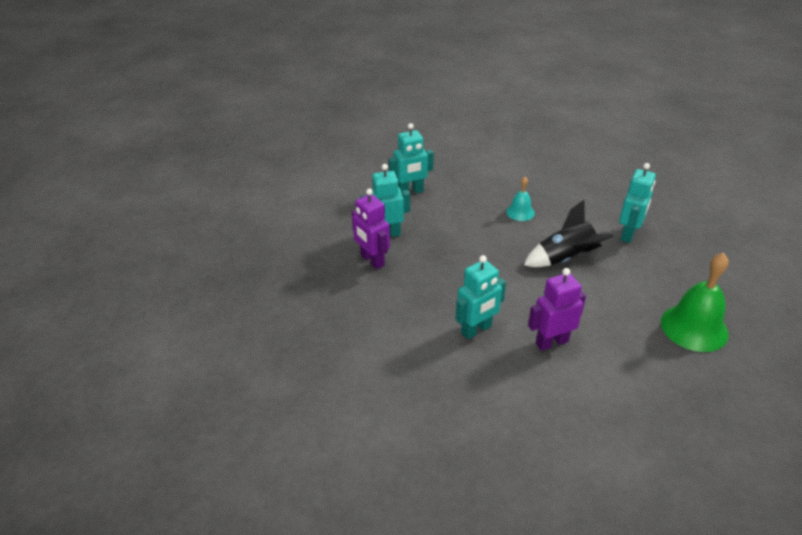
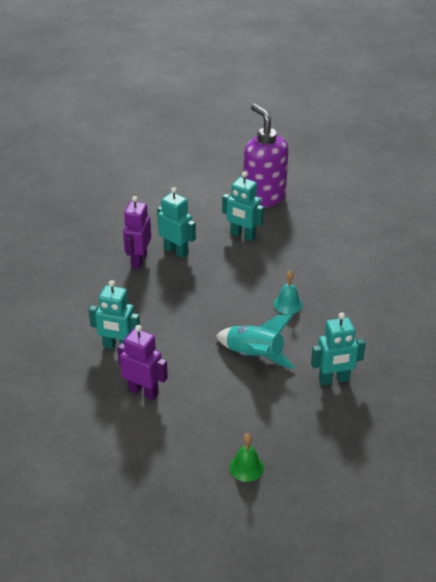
camera: 50 degrees right, 0 degrees up
black rocket [524,200,613,267] -> turquoise rocket [216,314,295,369]
green bell [661,253,729,352] -> green bell [229,433,264,482], size x0.53
none -> purple soap dispenser [244,104,288,208]

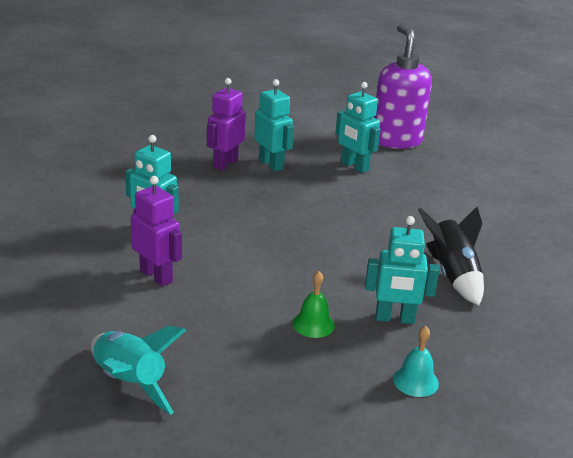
camera: 15 degrees right, 10 degrees down
turquoise rocket [216,314,295,369] -> turquoise rocket moved to [91,326,186,415]
green bell [229,433,264,482] -> green bell moved to [293,271,335,338]
turquoise bell [274,270,303,314] -> turquoise bell moved to [393,326,439,397]
none -> black rocket [418,207,484,305]

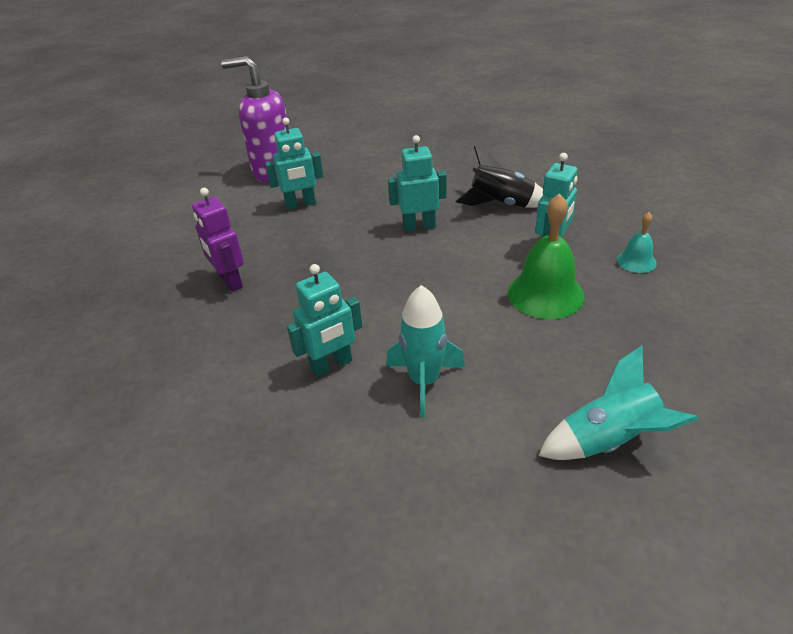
camera: 60 degrees left, 10 degrees up
purple robot [131,176,182,287] -> turquoise rocket [386,285,465,418]
turquoise robot [254,79,294,172] -> turquoise robot moved to [388,135,447,232]
green bell [293,271,335,338] -> green bell [508,193,585,319], size x1.89

